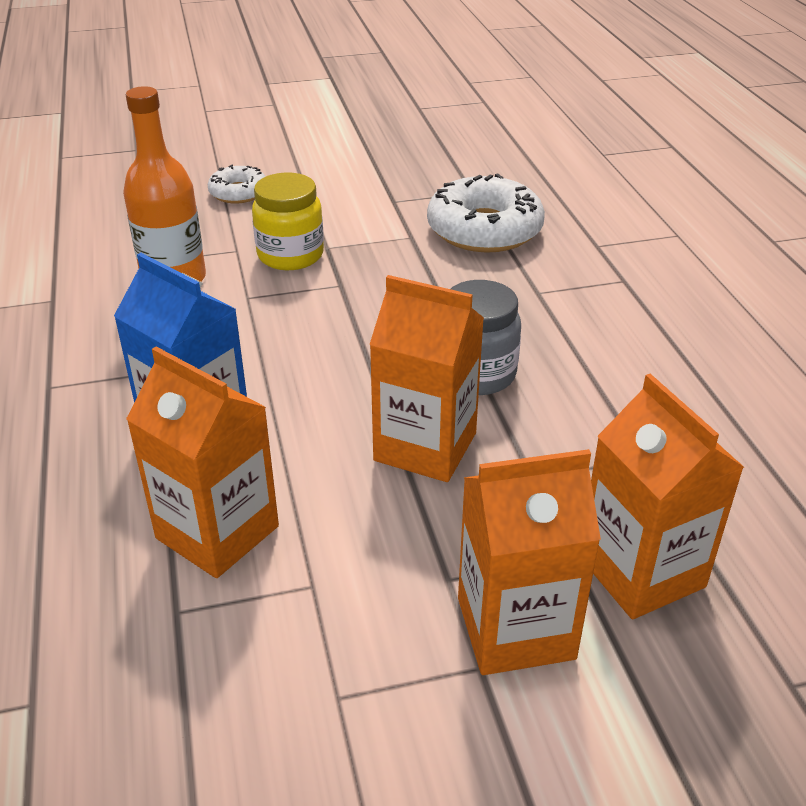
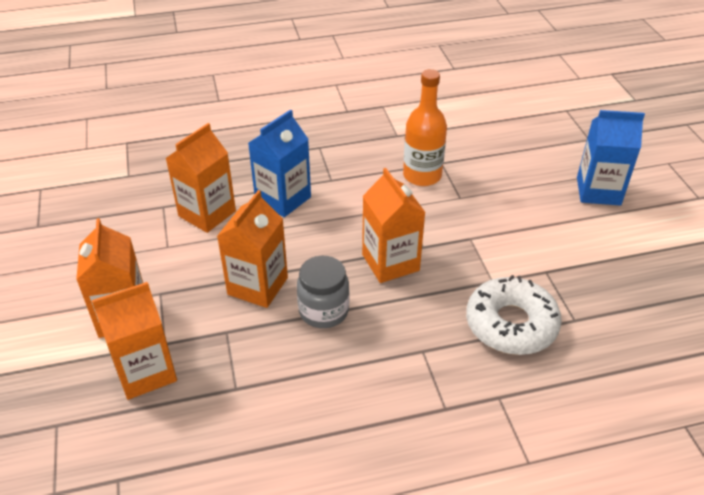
camera: 90 degrees right, 5 degrees up
white donut [207,164,266,203] -> none
yellow jar [252,173,324,270] -> none
none -> orange carton [362,168,426,283]
none -> blue carton [577,110,645,206]

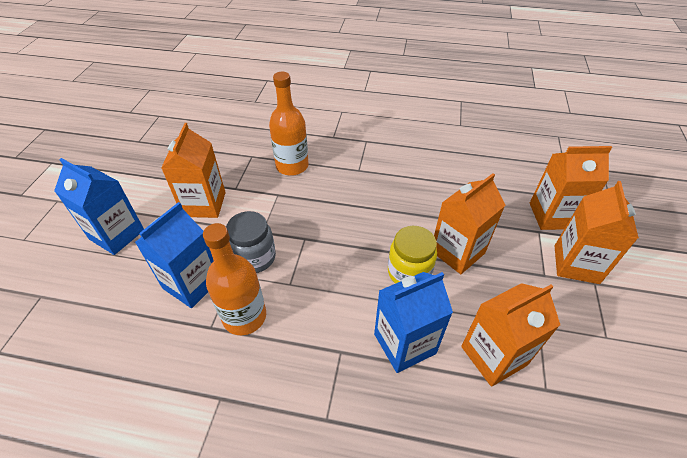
camera: 155 degrees left, 5 degrees up
grey jar [297,256,350,328] -> grey jar moved to [226,211,276,273]
orange carton [362,168,426,283] -> orange carton moved to [161,123,226,218]
white donut [466,275,562,355] -> orange bottle [269,72,308,176]
none -> blue carton [135,202,214,308]
none -> yellow jar [388,226,437,284]

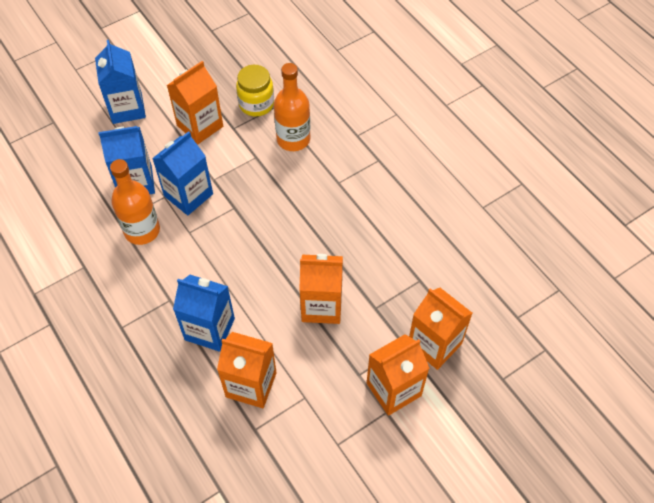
camera: 45 degrees right, 10 degrees up
grey jar [226,211,276,273] -> blue carton [152,131,213,215]
yellow jar [388,226,437,284] -> yellow jar moved to [236,65,274,117]

